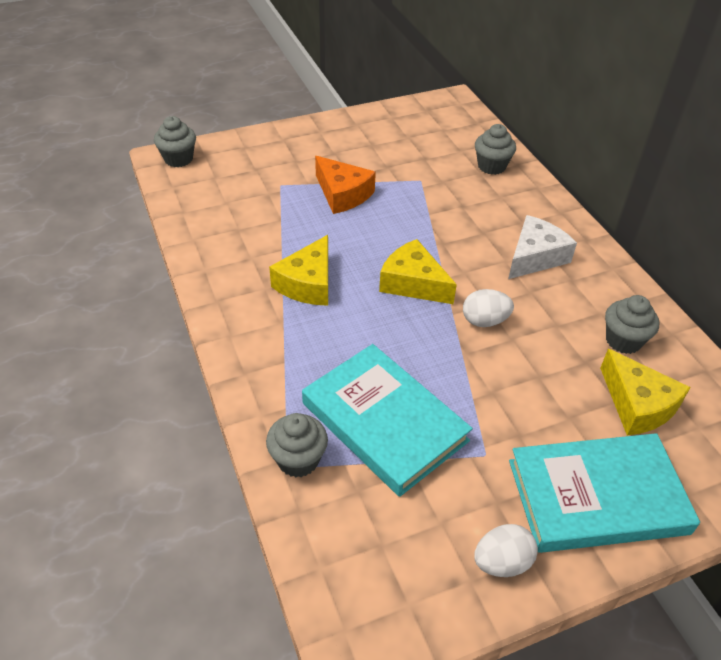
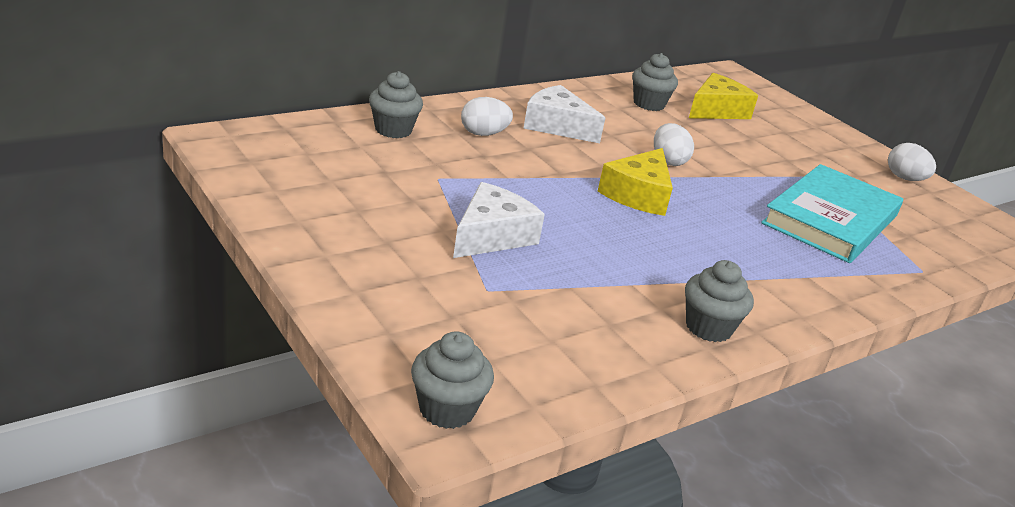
camera: 105 degrees left, 15 degrees down
grey cupcake [266,413,328,477] -> grey cupcake moved to [685,260,754,342]
yellow cheese [269,235,328,306] -> none
orange cheese [315,156,376,214] -> white cheese [453,182,545,258]
turquoise book [509,433,700,553] -> none
none -> white egg [461,97,513,136]

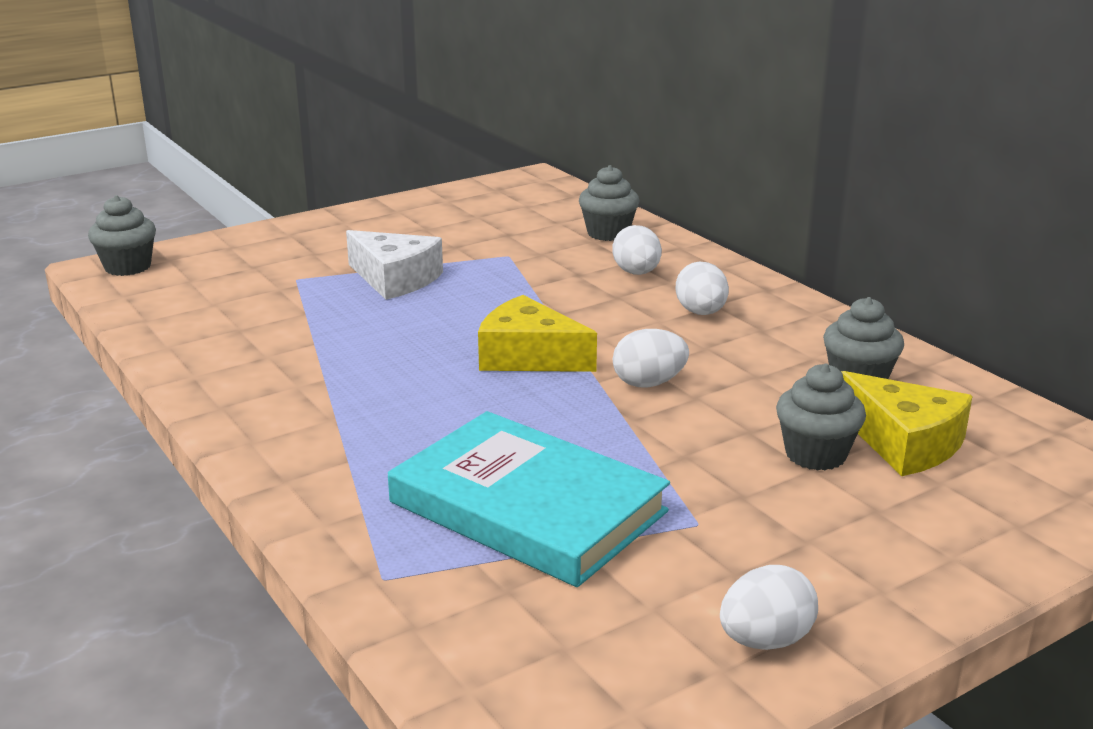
camera: 95 degrees right, 5 degrees down
white cheese [523,85,606,143] -> white egg [676,262,729,315]
grey cupcake [685,260,754,342] -> grey cupcake moved to [776,363,866,471]

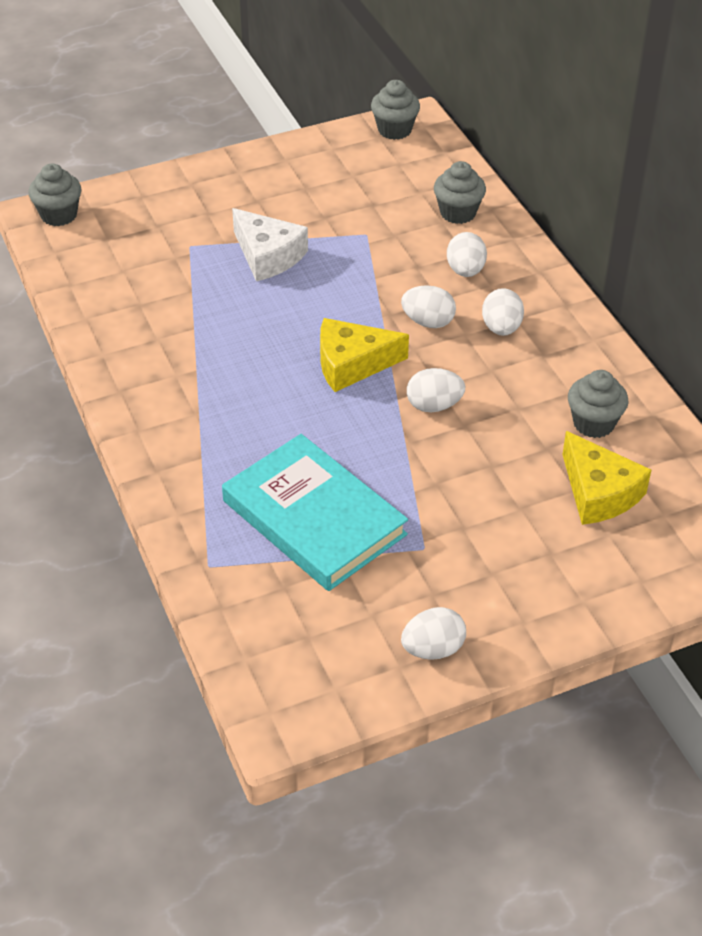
camera: 10 degrees right, 20 degrees up
yellow cheese [478,295,597,372] -> yellow cheese turned 45 degrees counterclockwise [320,318,409,392]
grey cupcake [776,363,866,471] -> grey cupcake moved to [371,80,420,140]
none -> white egg [401,285,456,328]

